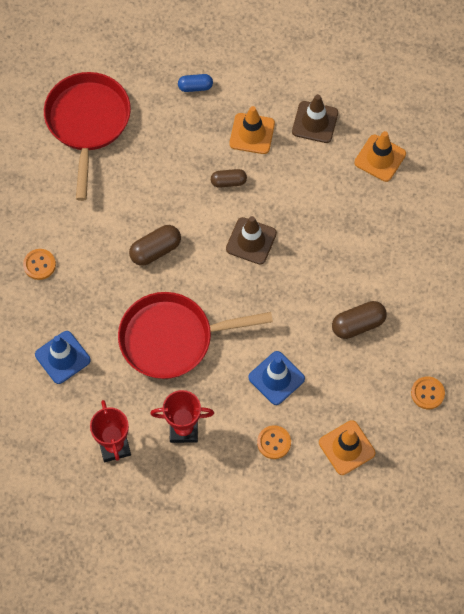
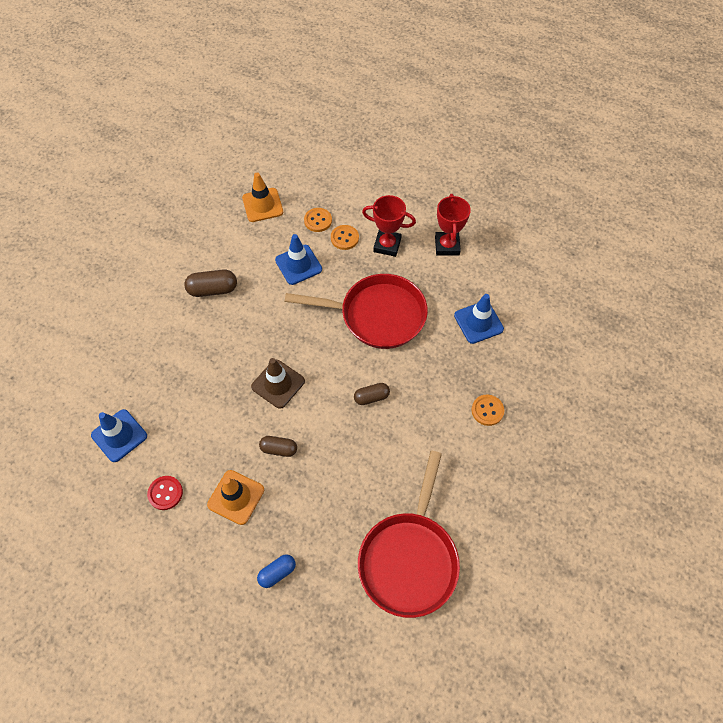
camera: 165 degrees left, 5 degrees down
brown capsule [129,225,181,266] -> brown capsule [354,383,390,405], size x0.66
blue capsule [178,74,213,92] -> blue capsule turned 45 degrees counterclockwise [257,554,296,588]
brown traffic cone [292,94,338,143] -> red button [147,476,183,510]
orange traffic cone [354,131,406,182] -> blue traffic cone [91,409,147,462]
orange button [411,376,445,409] -> orange button moved to [331,225,359,250]

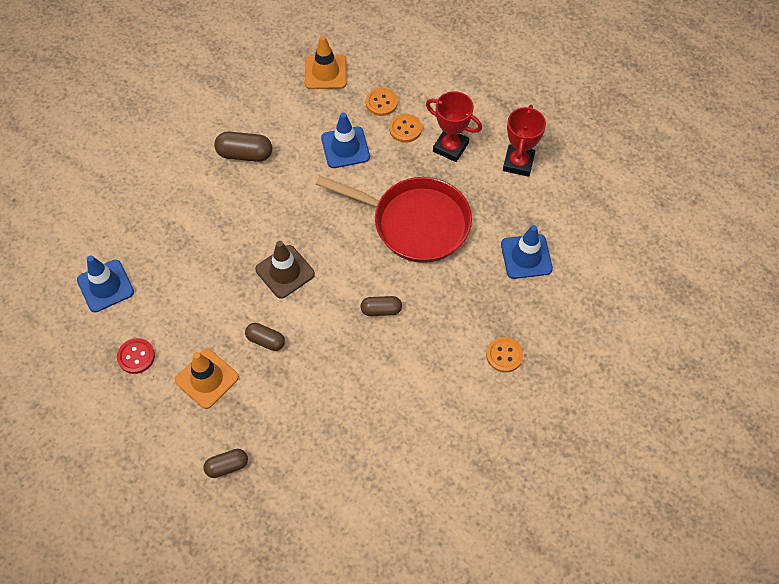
camera: 15 degrees right, 0 degrees up
blue capsule [257,554,296,588] -> brown capsule [204,449,248,478]
red pan [358,451,460,618] -> none

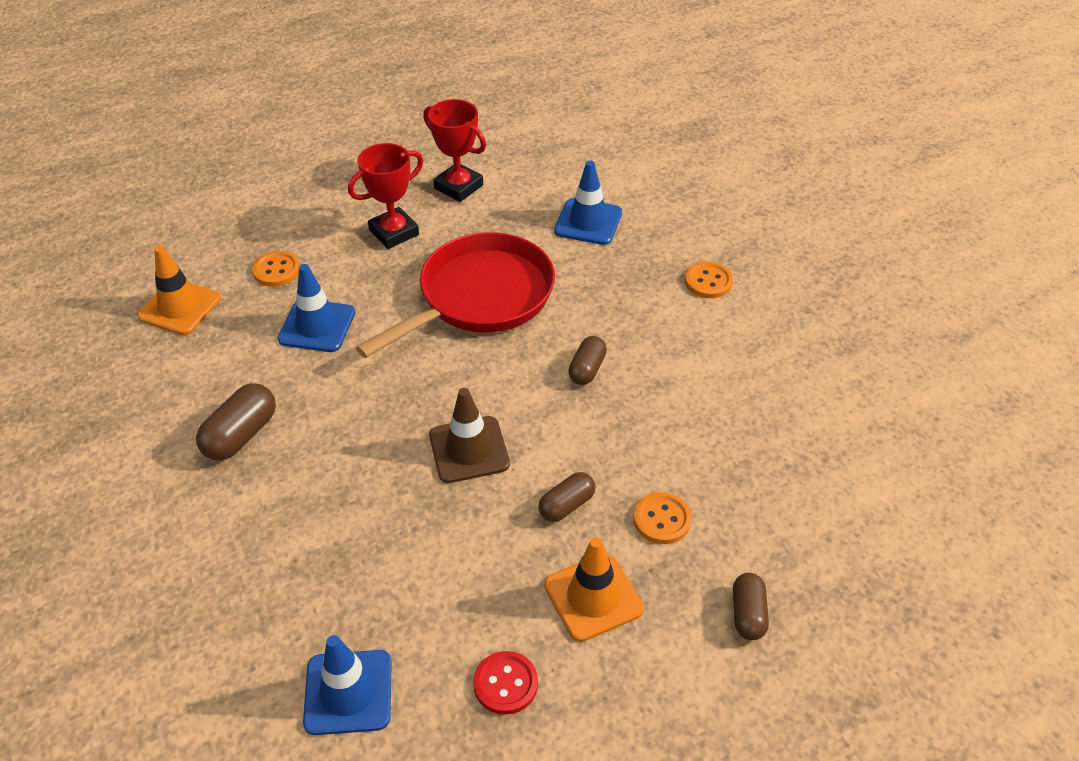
camera: 65 degrees left, 15 degrees down
orange button [389,114,422,143] -> orange button moved to [634,492,692,544]

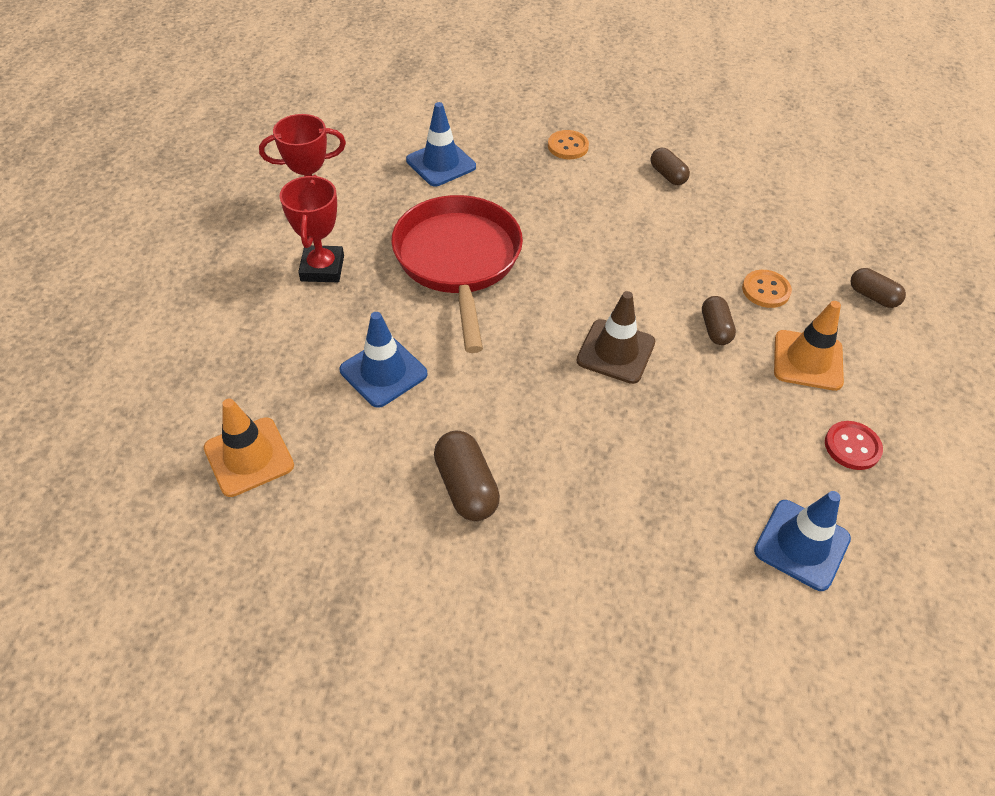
camera: 55 degrees left, 5 degrees up
orange button [252,251,300,287] -> none
brown capsule [568,336,607,385] -> brown capsule moved to [651,148,690,185]

